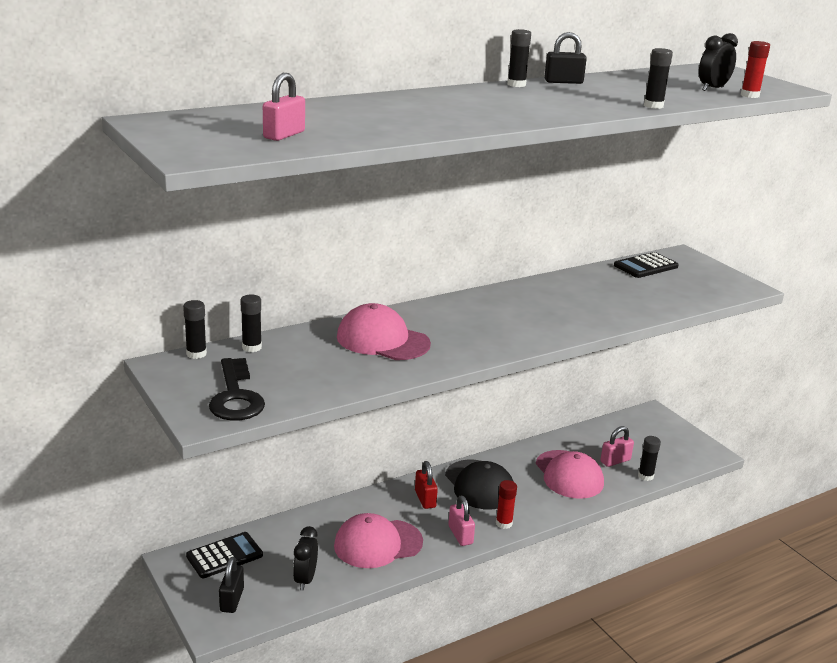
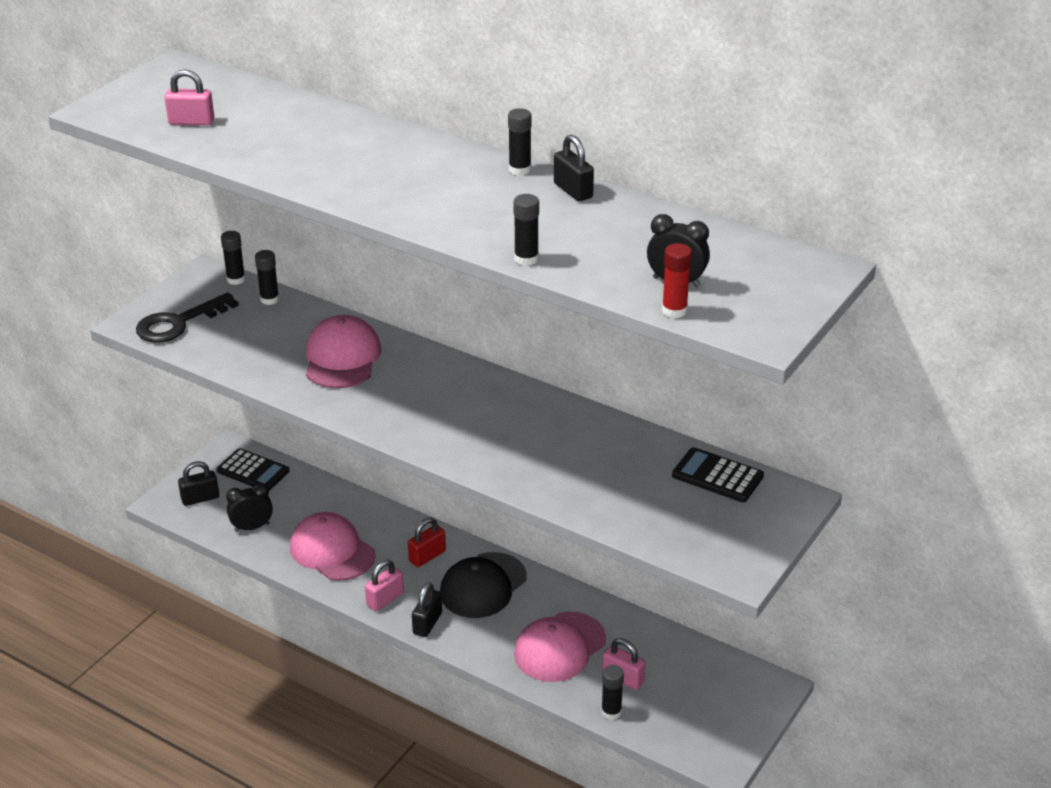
camera: 65 degrees right, 10 degrees up
red glue stick [496,480,517,529] -> black padlock [412,582,442,637]

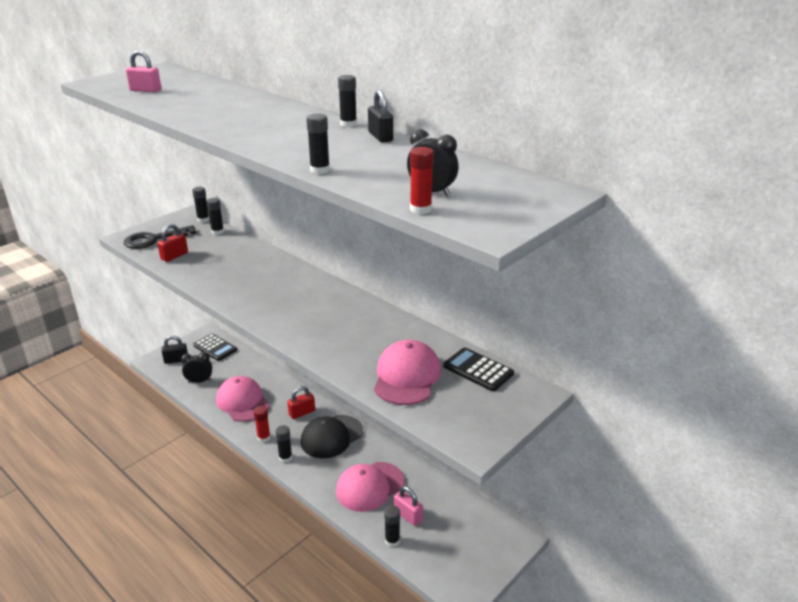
camera: 10 degrees right, 5 degrees down
pink cap [306,315,381,388] -> pink cap moved to [374,340,441,405]
pink padlock [365,560,404,611] -> red glue stick [254,406,270,442]
black padlock [412,582,442,637] -> black glue stick [275,425,292,463]
none -> red padlock [157,224,188,262]

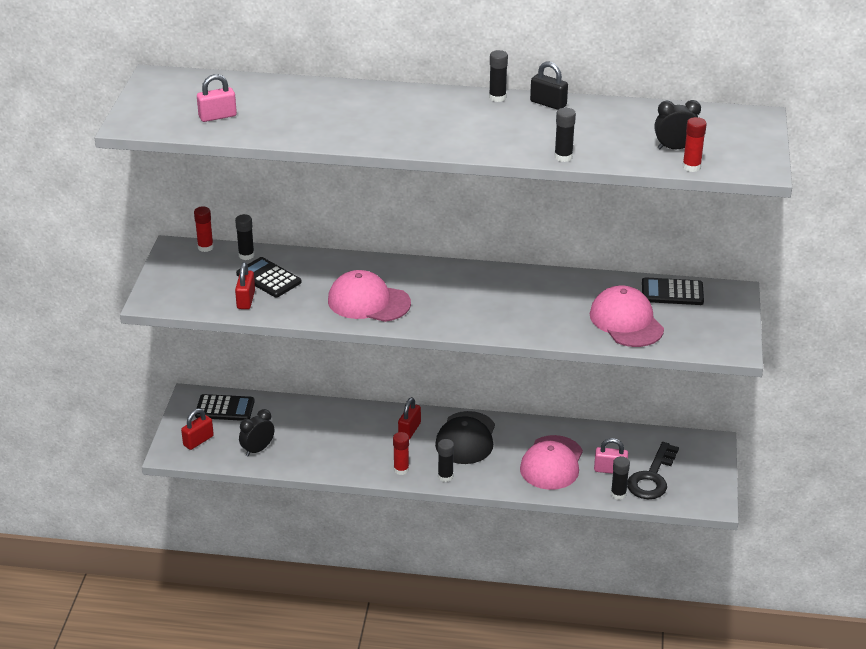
camera: 35 degrees left, 5 degrees up
black key [124,225,196,249] -> black key moved to [627,442,679,499]
black padlock [162,336,188,364] -> red padlock [181,408,214,450]
black glue stick [192,187,210,222] -> red glue stick [194,206,214,252]
pink cap [216,376,270,422] -> pink cap moved to [328,270,411,322]
none -> black calculator [236,257,302,297]

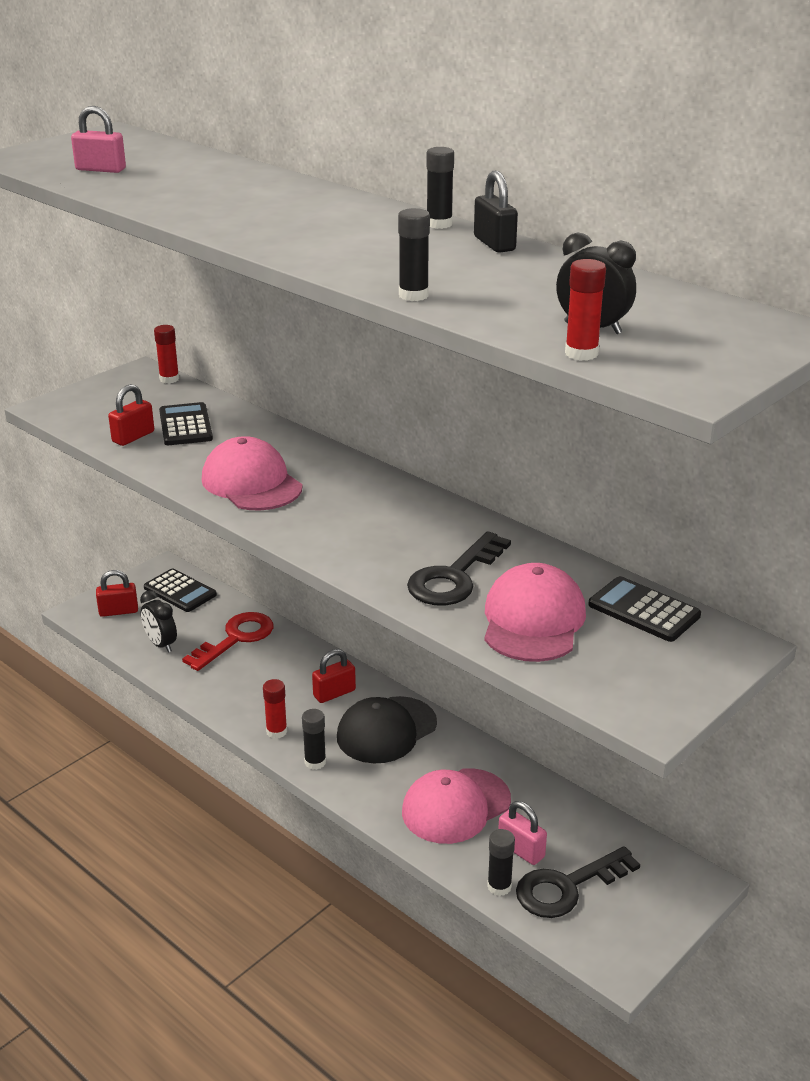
camera: 35 degrees right, 5 degrees down
black glue stick [235,214,254,260] -> none
black clock [239,409,274,456] -> black clock turned 120 degrees counterclockwise [140,591,177,653]
none -> red key [182,612,273,671]
none -> black key [407,531,511,605]

